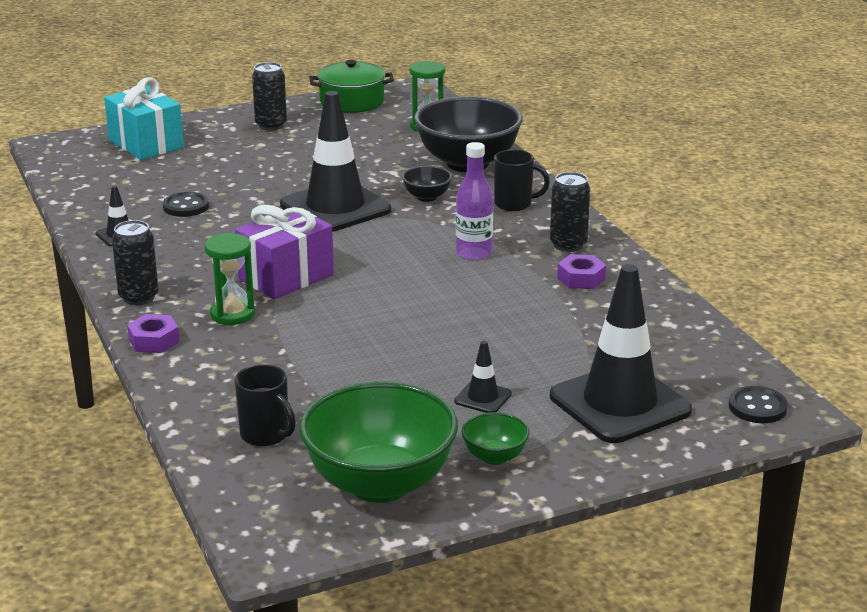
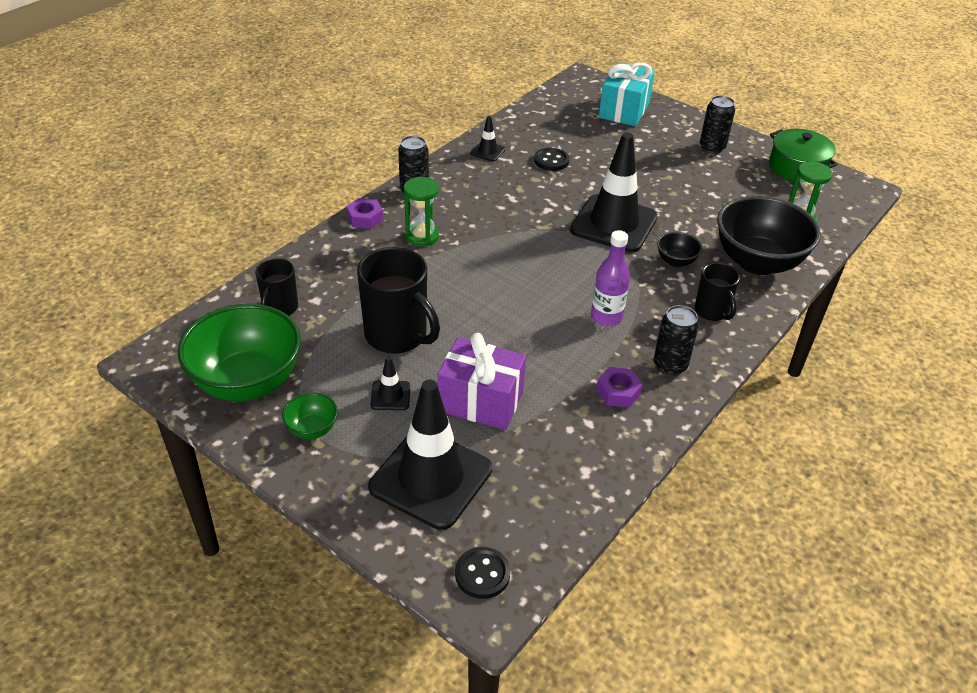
camera: 60 degrees right, 15 degrees up
purple gift [235,205,334,299] -> purple gift moved to [437,333,526,430]
none -> black mug [357,247,440,354]

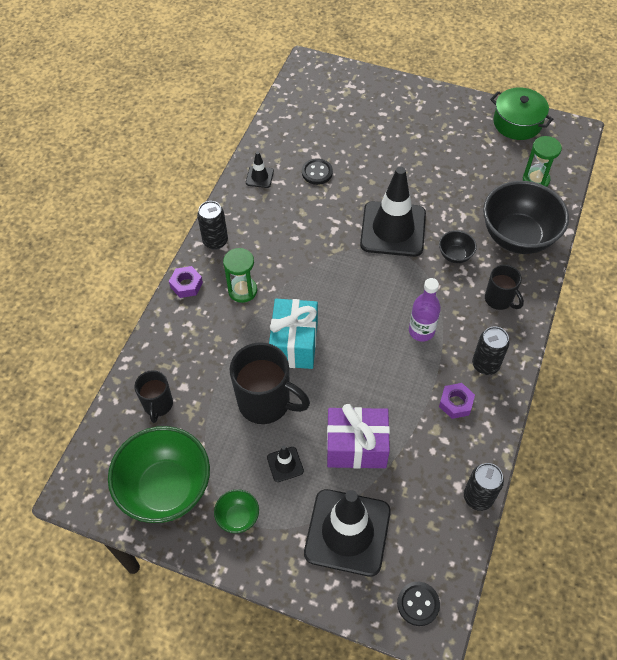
camera: 15 degrees left, 15 degrees up
turquoise gift [599,62,655,126] -> turquoise gift moved to [269,299,318,369]
black can [700,95,735,154] -> black can moved to [464,463,504,511]

